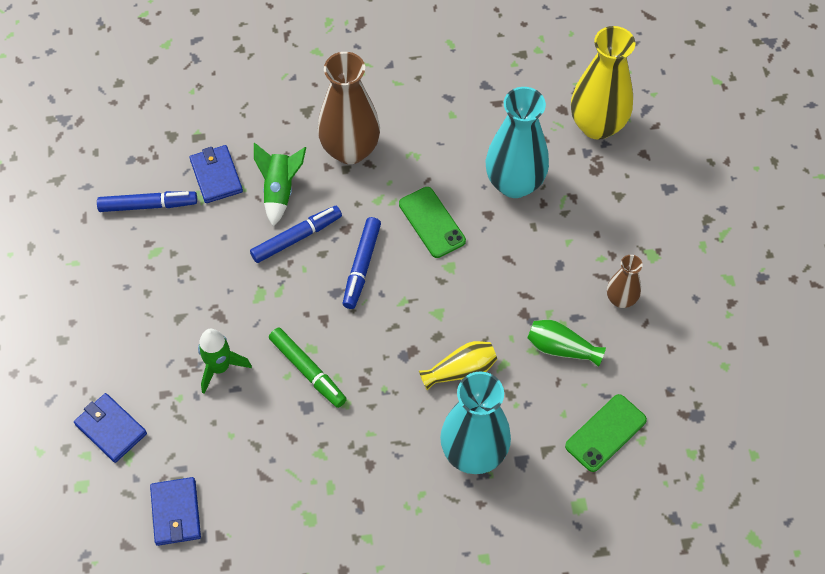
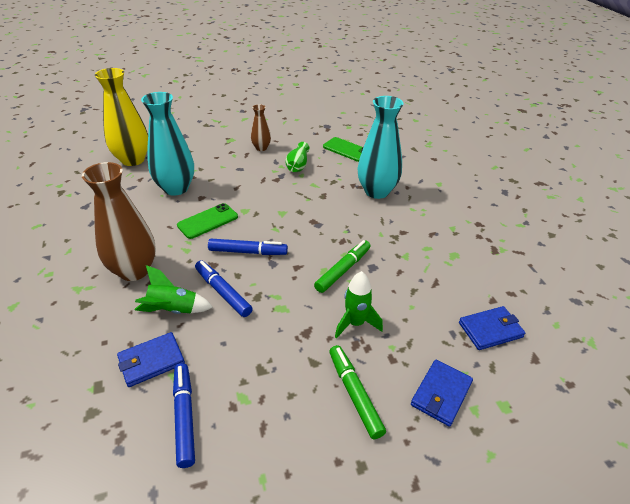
camera: 100 degrees left, 20 degrees down
yellow vase [419,341,497,390] -> none
none -> green marker [329,345,386,439]

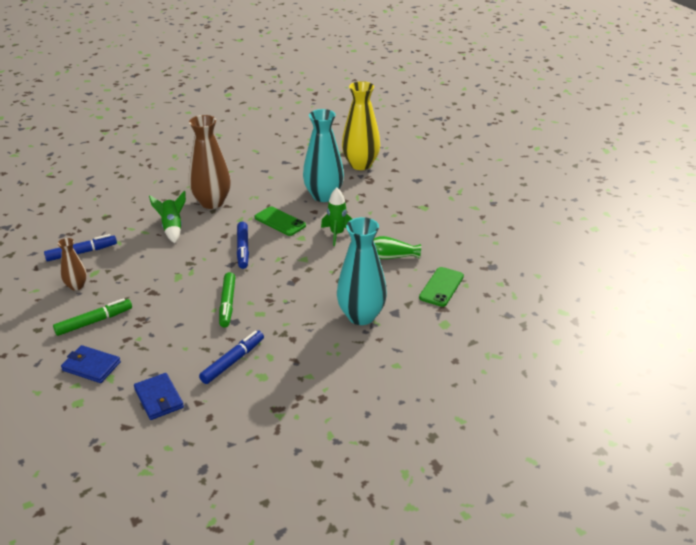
camera: 80 degrees right, 5 degrees down
blue wallet [117,332,185,387] -> none
blue marker [195,260,253,317] -> blue marker moved to [199,330,264,384]
brown vase [251,104,271,151] -> brown vase moved to [58,238,87,290]
green marker [314,240,371,293] -> green marker turned 60 degrees clockwise [219,272,235,327]
green rocket [335,271,383,339] -> green rocket moved to [321,188,352,246]

